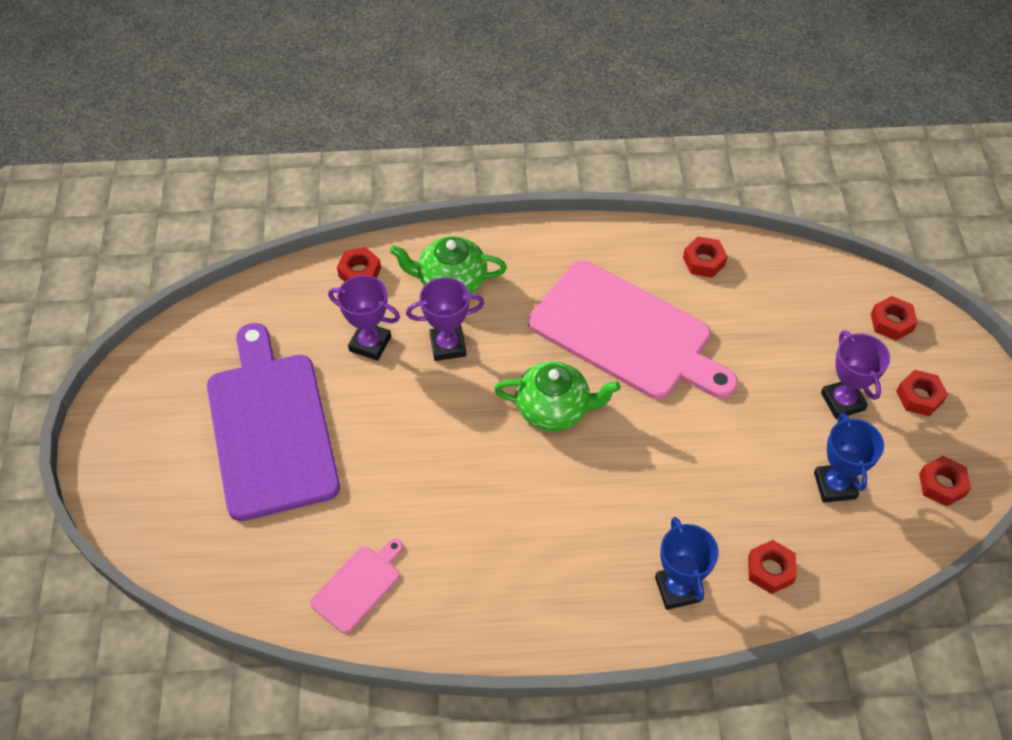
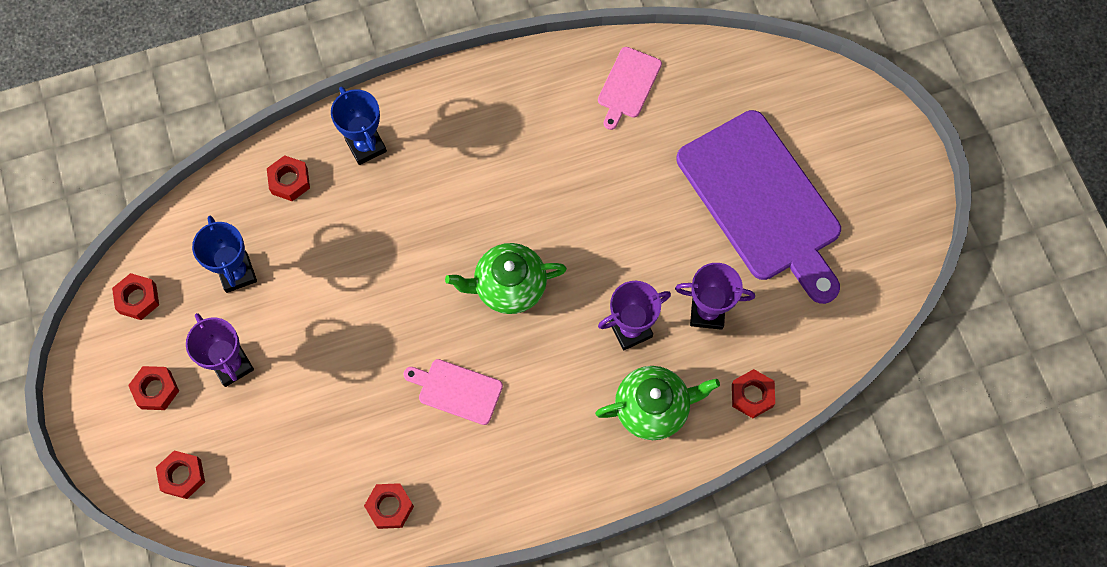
camera: 165 degrees right, 15 degrees up
pink cutting board [528,260,738,399] -> pink cutting board [403,359,503,425], size x0.44

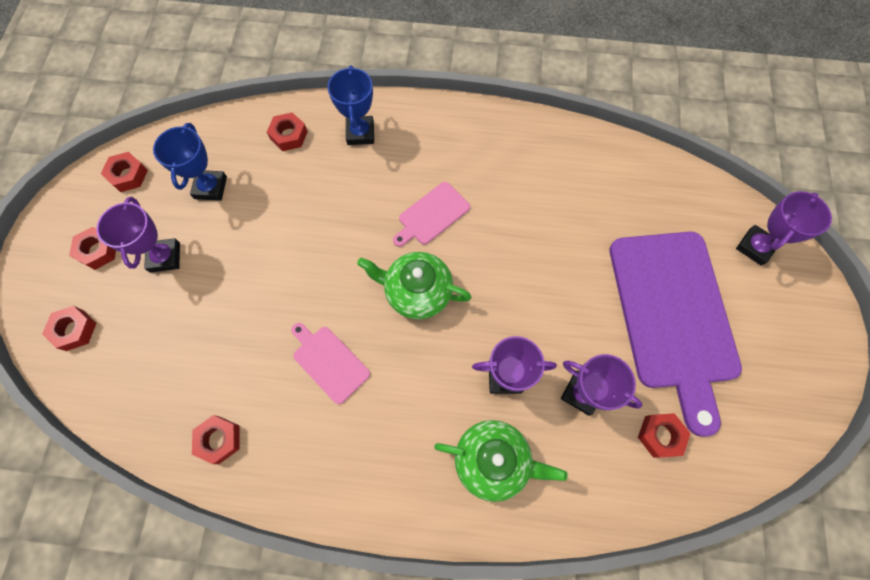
camera: 25 degrees right, 0 degrees up
pink cutting board [598,47,662,130] -> pink cutting board moved to [393,182,470,247]
red nut [732,369,775,418] -> red nut moved to [638,413,691,458]
none -> purple trophy [736,191,832,266]

